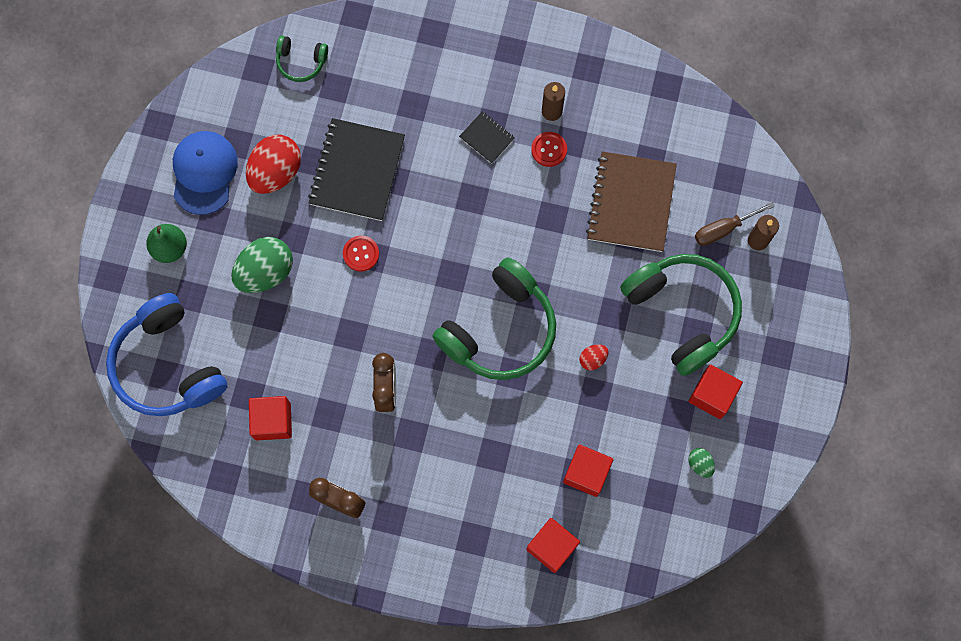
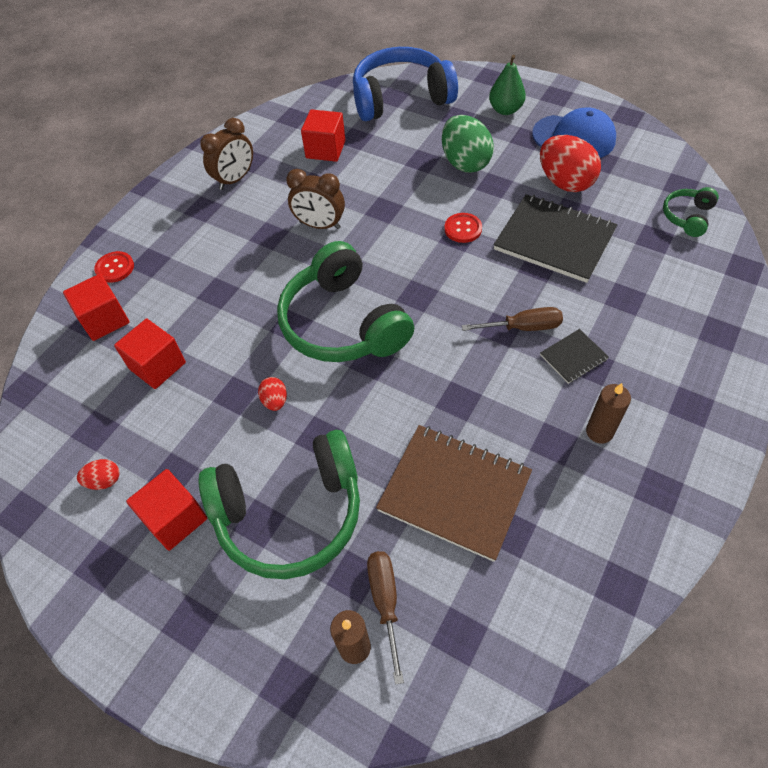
camera: 110 degrees right, 20 degrees down
red button [531,132,567,167] -> red button moved to [94,251,134,283]
green egg [688,448,715,478] -> red egg [77,459,120,490]
none -> brown screwdriver [462,307,563,331]

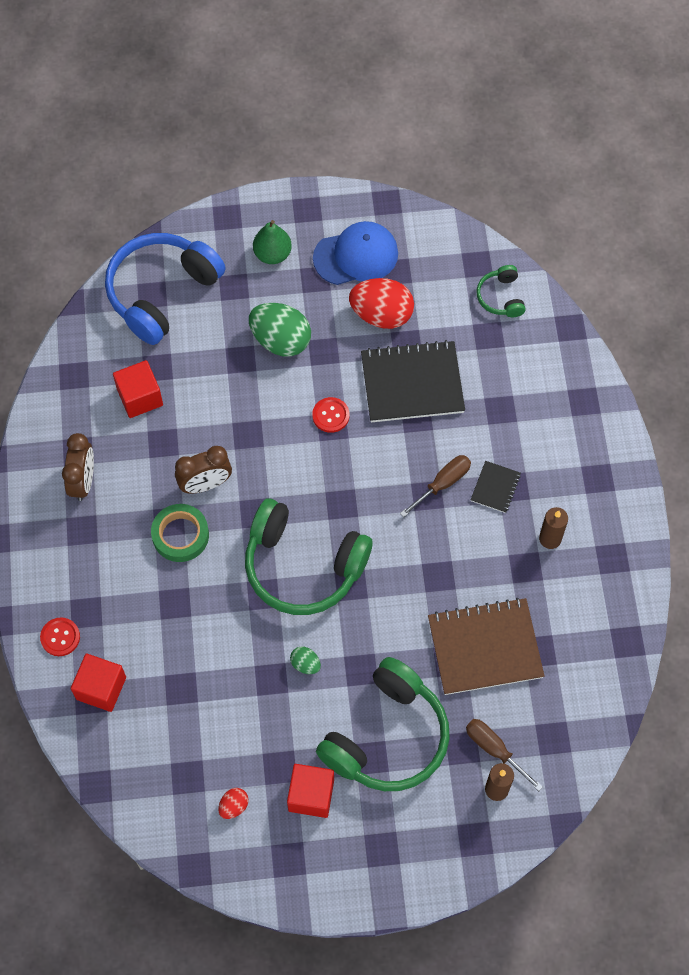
camera: 40 degrees left, 10 degrees up
red cube [114,319,186,389] -> none
red egg [258,377,287,411] -> green egg [290,646,321,674]
none -> green tape [151,504,209,562]

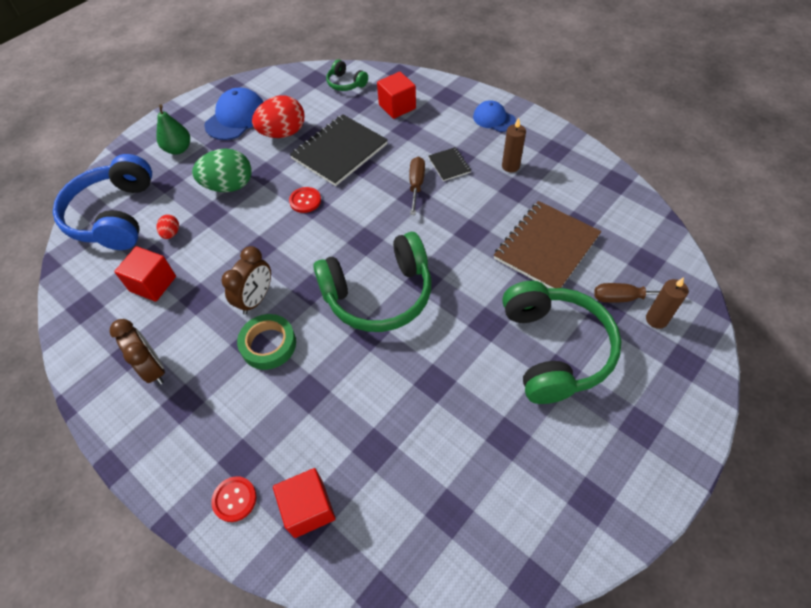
camera: 40 degrees left, 10 degrees down
red egg [219,788,249,819] -> red egg moved to [157,214,179,239]
red cube [287,764,334,818] -> red cube moved to [377,72,416,119]
green egg [290,646,321,674] -> none
none -> blue cap [473,100,516,132]

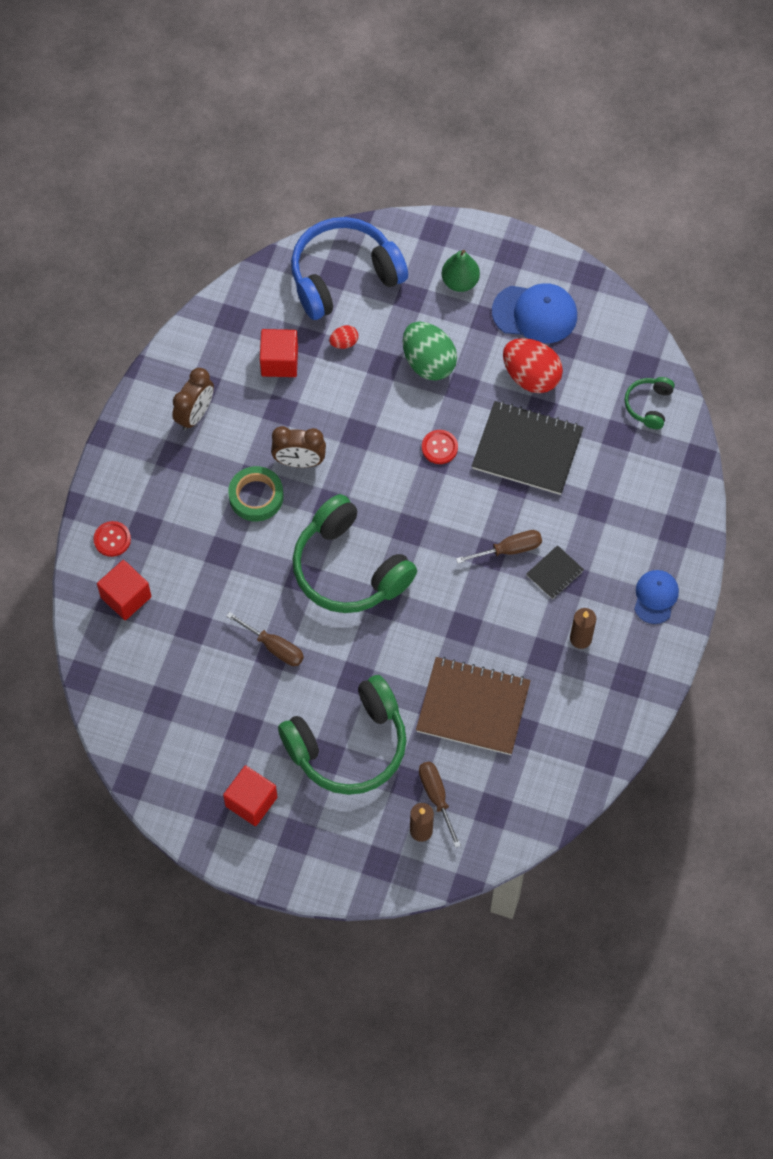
camera: 65 degrees right, 10 degrees up
red cube [377,72,416,119] -> red cube moved to [223,765,278,826]
none -> brown screwdriver [226,612,304,666]

